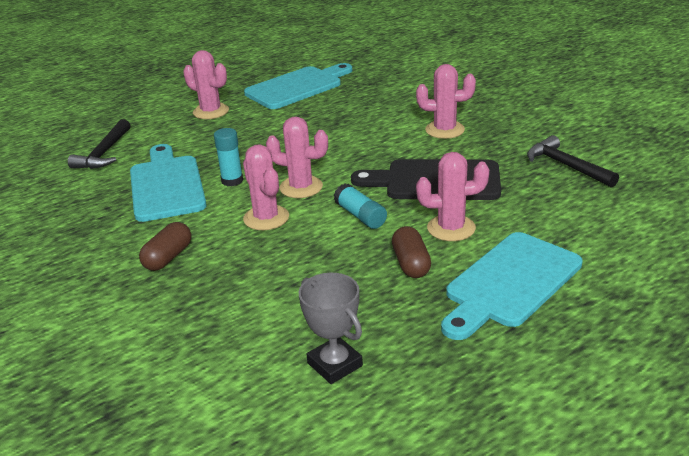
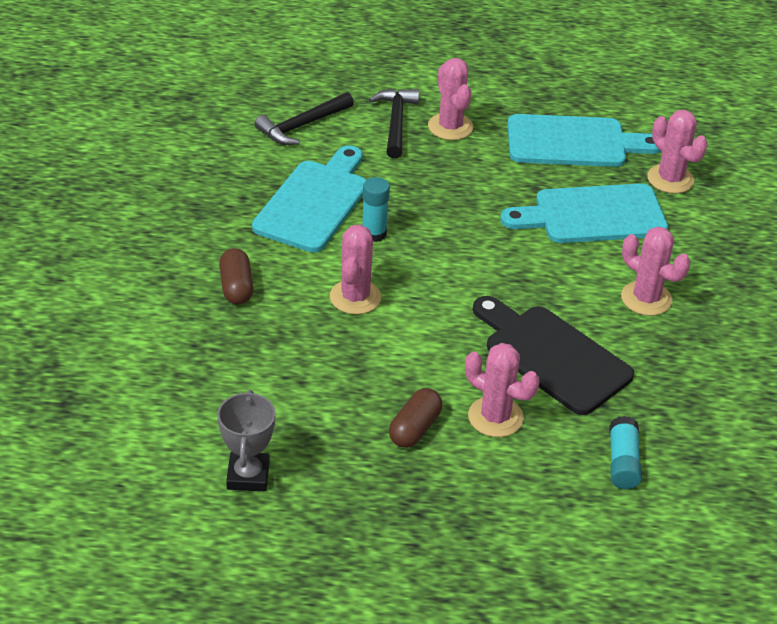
camera: 35 degrees right, 10 degrees up
brown capsule [139,222,191,271] -> brown capsule turned 75 degrees counterclockwise [219,248,254,304]
pink cactus [266,116,328,198] -> pink cactus moved to [647,110,708,194]
turquoise glue stick [334,184,387,229] -> turquoise glue stick moved to [609,416,642,489]
turquoise cutting board [441,232,583,340] -> turquoise cutting board moved to [500,183,668,243]
black hammer [527,135,619,188] -> black hammer moved to [369,88,420,159]

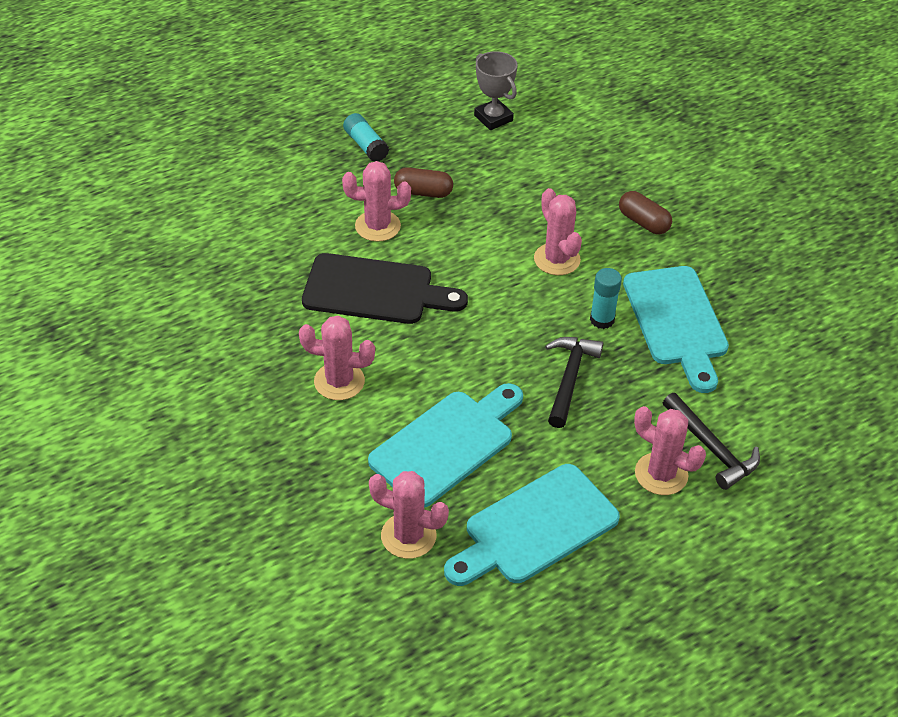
camera: 145 degrees right, 5 degrees up
black hammer [255,92,354,145] -> black hammer moved to [545,337,603,428]
brown capsule [389,388,442,448] -> brown capsule turned 75 degrees counterclockwise [394,167,453,198]
turquoise glue stick [609,416,642,489] -> turquoise glue stick moved to [343,113,389,162]

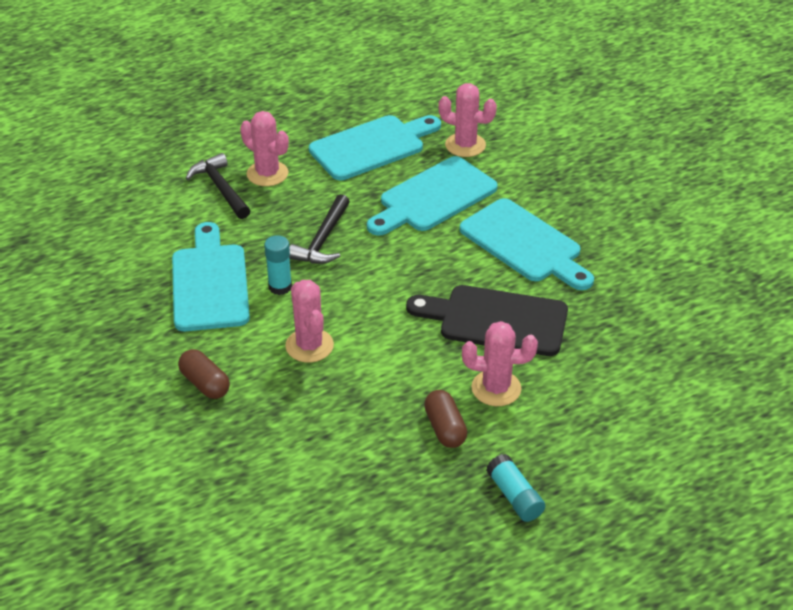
camera: 175 degrees left, 5 degrees down
pink cactus [299,316,375,400] -> turquoise cutting board [460,198,594,290]
brown capsule [394,167,453,198] -> brown capsule turned 60 degrees clockwise [424,390,467,448]
grey trophy [474,51,518,130] -> none

